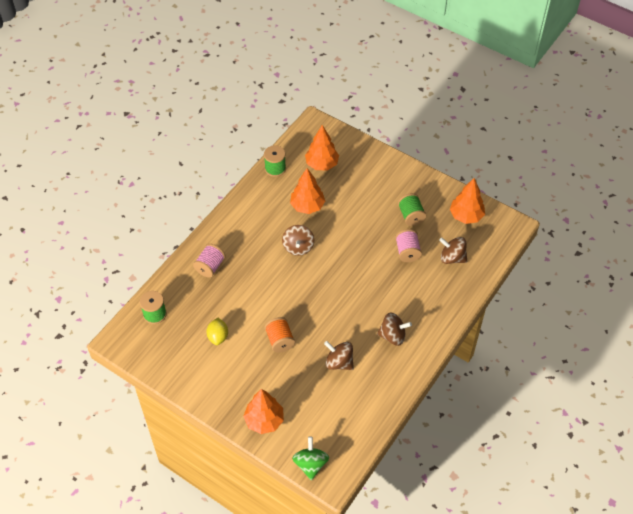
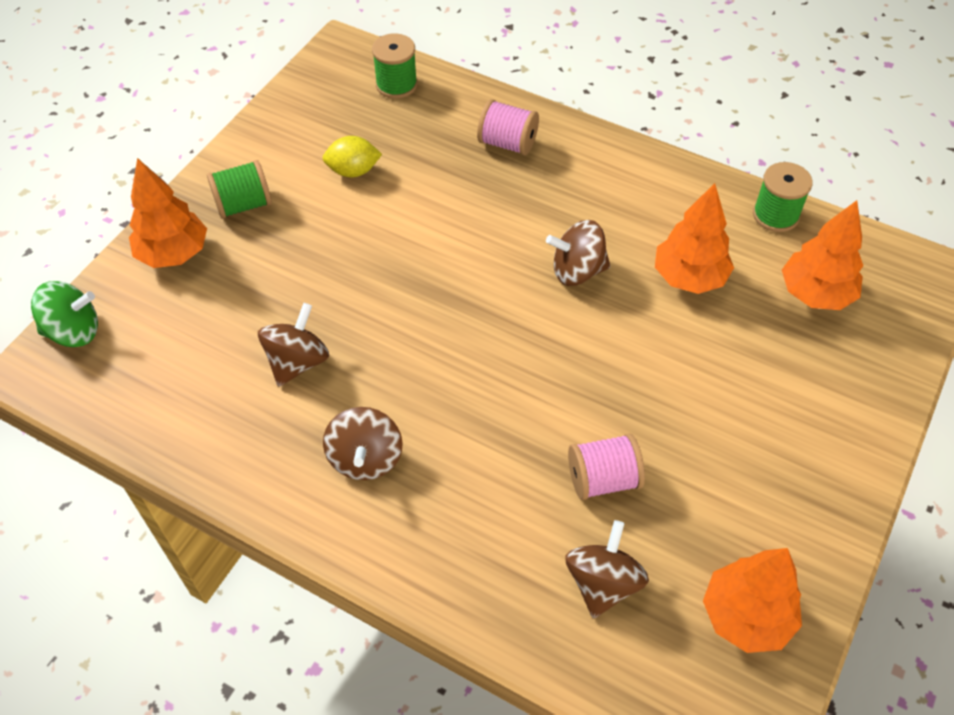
camera: 85 degrees right, 0 degrees up
orange spool [264,317,295,353] -> none
green spool [398,193,427,226] -> green spool moved to [207,160,272,219]

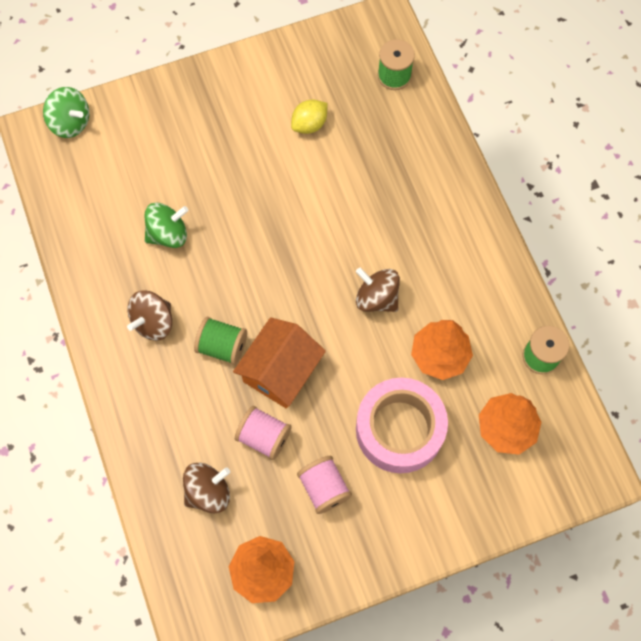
camera: 40 degrees right, 15 degrees up
orange tree [129,158,207,268] -> none
green spool [207,160,272,219] -> green spool moved to [194,317,247,365]
brown spinning top [258,303,329,387] -> green spinning top [145,203,188,248]
yellow lemon [322,136,382,177] -> yellow lemon turned 75 degrees counterclockwise [291,99,328,134]
pink spool [477,99,539,155] -> pink spool moved to [297,456,352,514]
none -> orange house [233,317,326,408]
none -> pink tape [356,378,448,473]

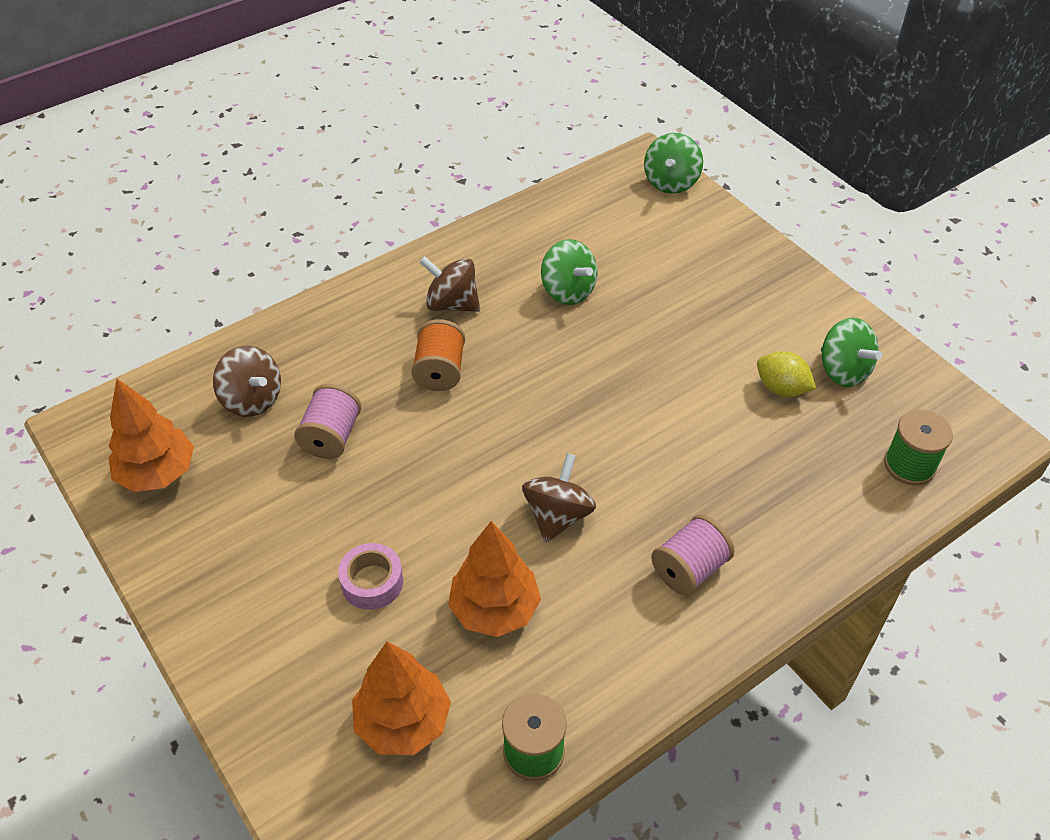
camera: 75 degrees right, 20 degrees down
green spool [194,317,247,365] -> orange spool [411,319,465,391]
orange house [233,317,326,408] -> none
pink spool [297,456,352,514] -> pink spool moved to [651,514,734,596]
pink tape [356,378,448,473] -> pink tape [338,543,403,610], size x0.49
none -> green spinning top [821,318,882,387]

